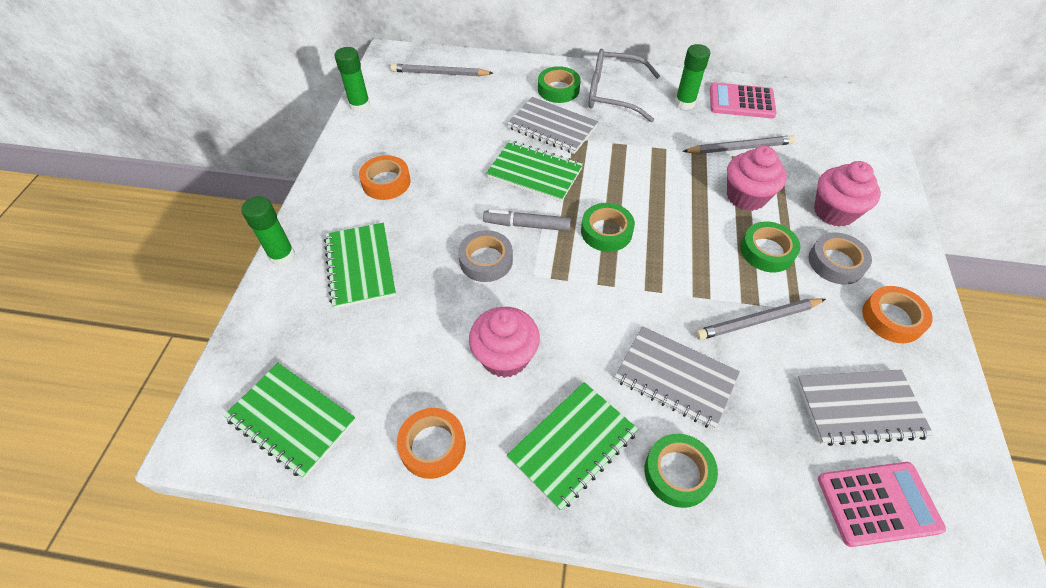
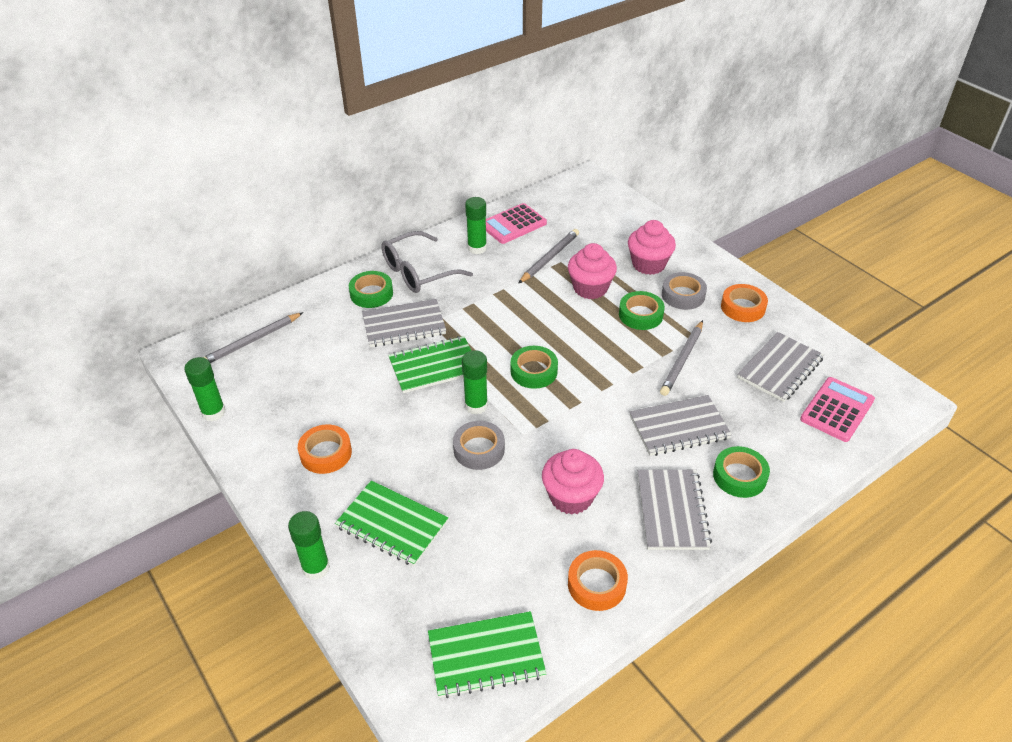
camera: 45 degrees left, 10 degrees down
grey marker [483,210,571,231] -> green glue stick [462,350,488,415]
green notebook [507,382,638,511] -> grey notebook [637,470,712,550]

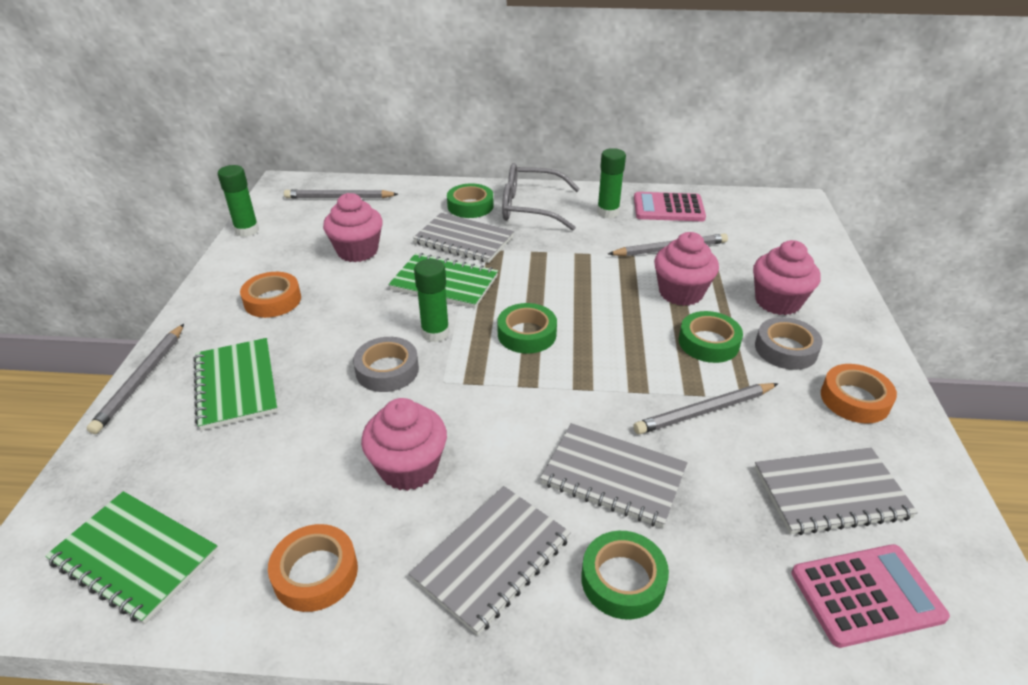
camera: 40 degrees right, 5 degrees down
green glue stick [288,511,330,580] -> grey pencil [87,324,184,434]
none -> pink cupcake [323,193,383,262]

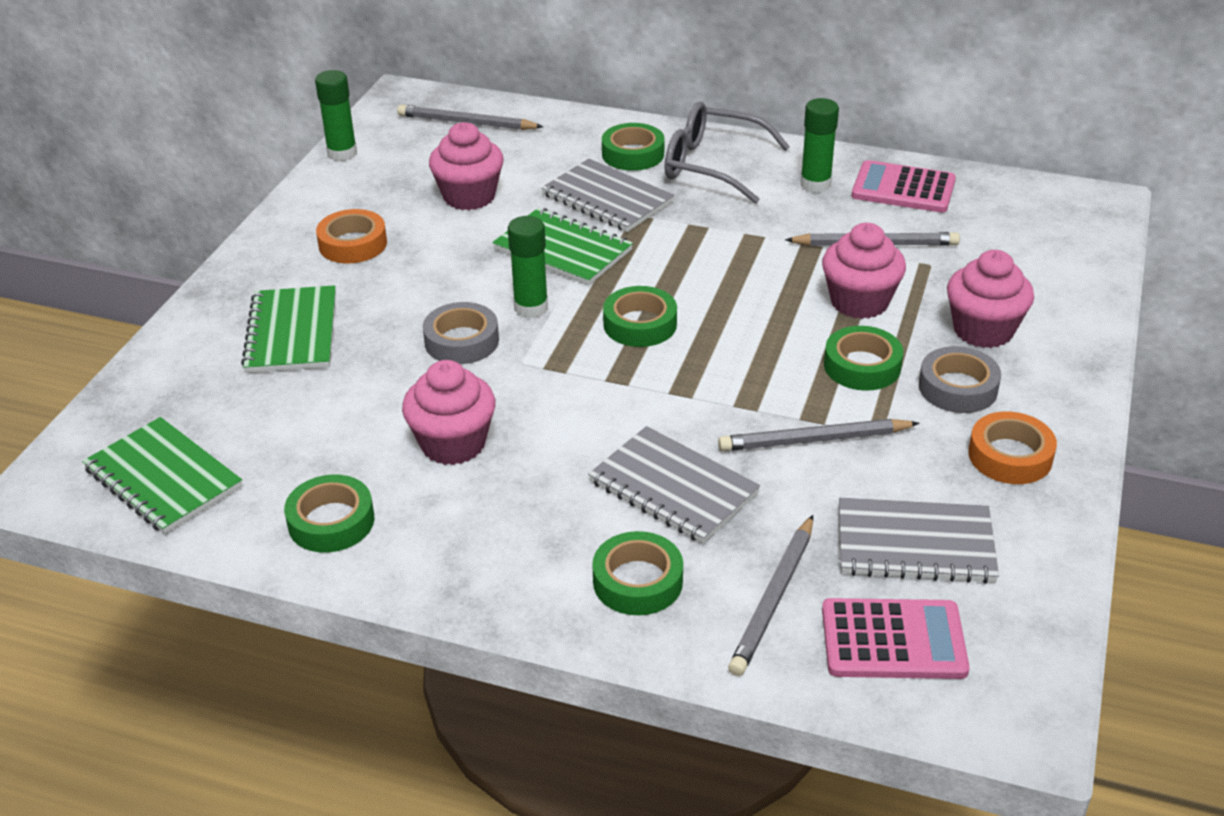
camera: 15 degrees right, 0 degrees up
grey pencil [87,324,184,434] -> grey pencil moved to [728,515,813,676]
orange tape [268,524,358,612] -> green tape [284,475,375,553]
grey notebook [408,486,571,636] -> none

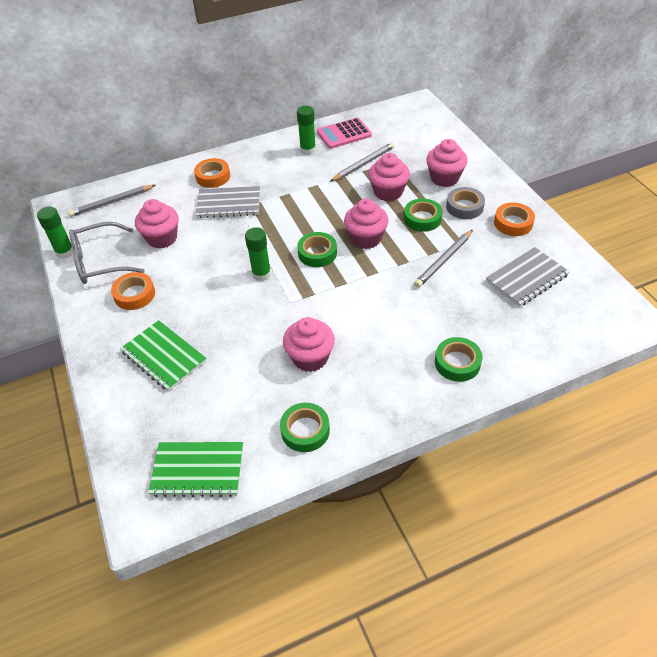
camera: 40 degrees left, 10 degrees up
grey tape [423,302,499,364] -> none
green notebook [492,208,633,286] -> none
grey notebook [588,426,760,544] -> none
green tape [602,123,664,171] -> orange tape [194,158,230,188]
grey glasses [664,102,790,204] -> grey glasses moved to [69,222,145,284]
grey pencil [728,515,813,676] -> none
pink calculator [822,598,970,679] -> none
none -> pink cupcake [344,199,388,249]

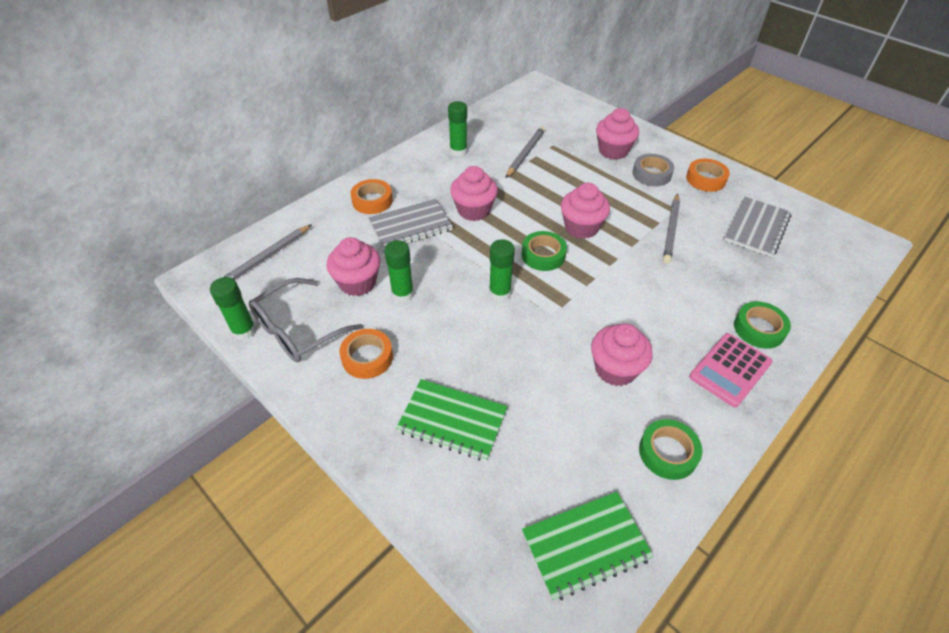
camera: 25 degrees left, 0 degrees up
pink calculator [317,117,372,149] -> pink calculator moved to [689,333,773,407]
pink cupcake [368,153,410,201] -> pink cupcake moved to [450,166,498,221]
green tape [404,198,442,232] -> none
none -> green glue stick [384,240,414,303]

